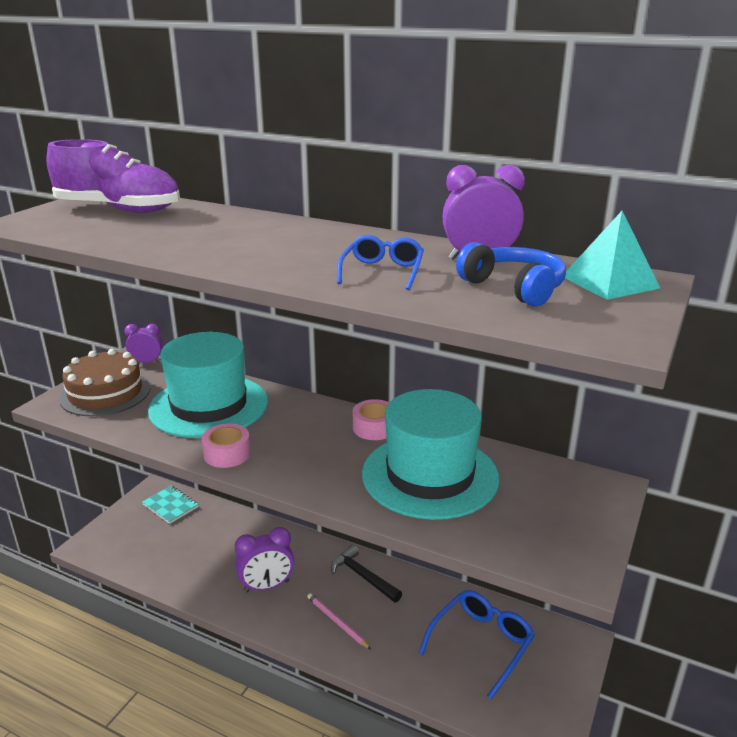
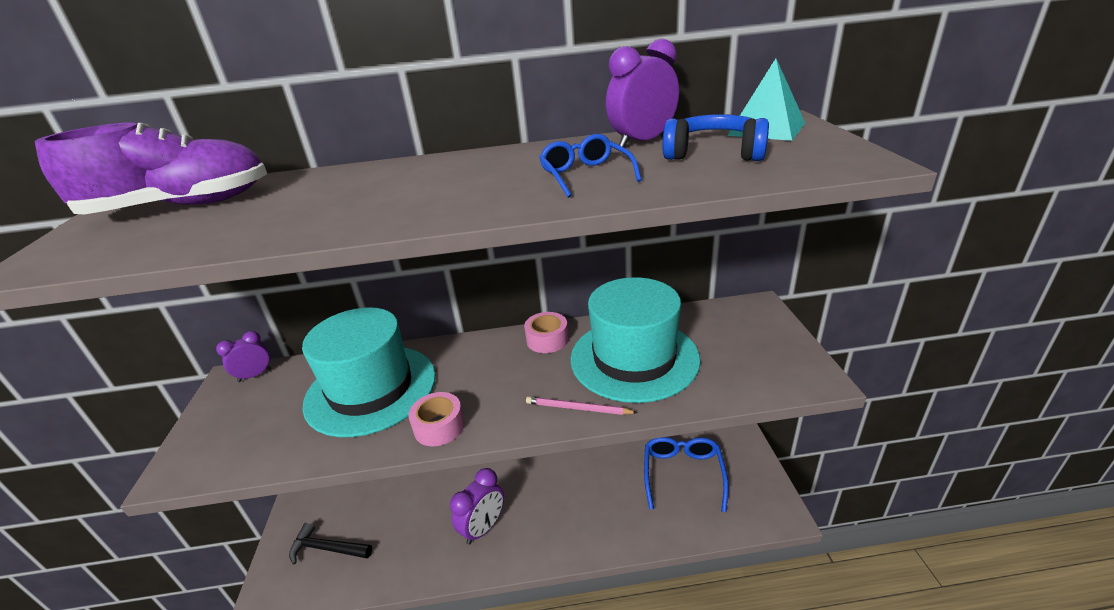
camera: 30 degrees left, 5 degrees up
brown cake [59,349,150,416] -> none
turquoise notebook [142,486,199,524] -> none
pink pencil [307,593,371,650] -> pink pencil moved to [526,397,638,415]
black hammer [331,545,402,603] -> black hammer moved to [289,523,372,564]

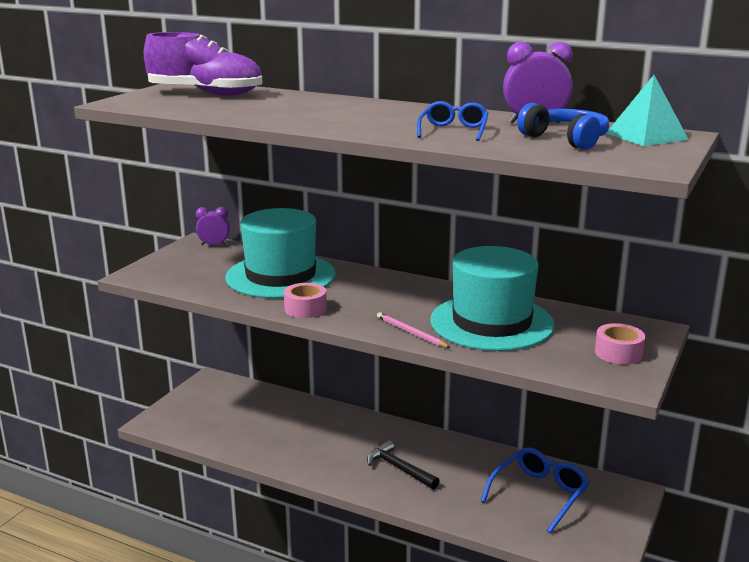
camera: 30 degrees right, 10 degrees down
black hammer [289,523,372,564] -> black hammer moved to [367,440,439,489]
purple clock [450,468,504,544] -> none
pink tape [524,312,569,353] -> pink tape moved to [595,323,645,364]

